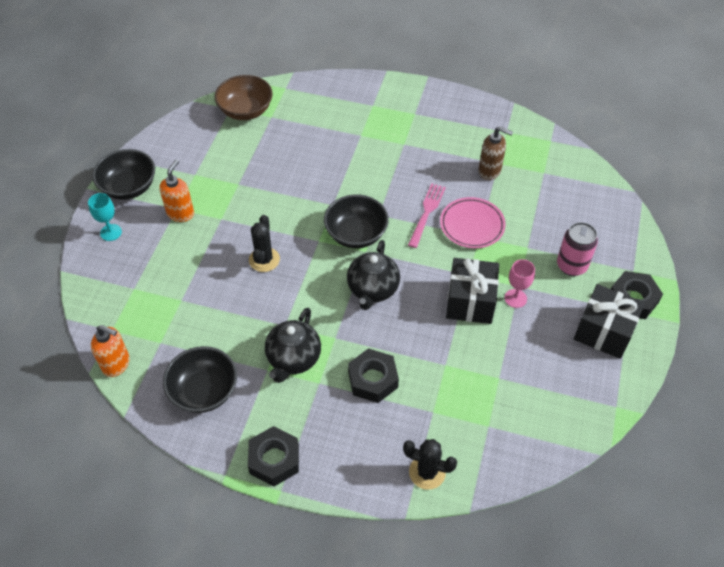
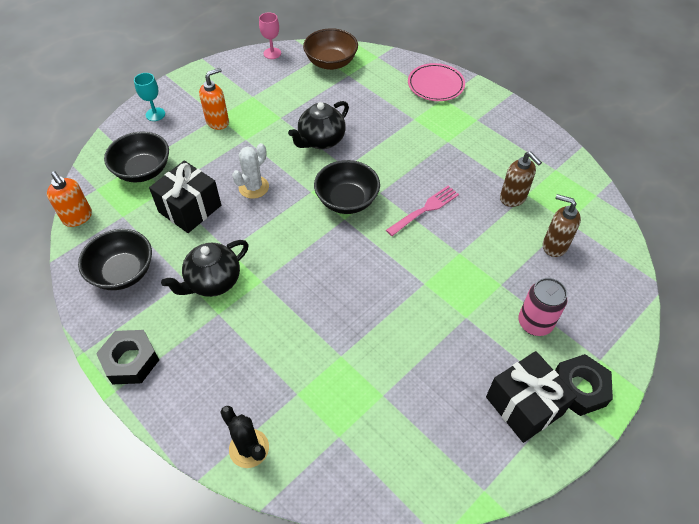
camera: 30 degrees right, 0 degrees up
black bowl [92,149,155,200] -> black bowl moved to [104,131,169,182]
black cactus [249,215,280,272] -> white cactus [232,143,269,199]
black teapot [347,240,400,310] -> black teapot moved to [288,101,349,149]
black nut [348,348,399,403] -> none
pink plate [440,197,506,248] -> pink plate moved to [408,63,465,101]
black gift [446,258,499,324] -> black gift moved to [149,161,221,233]
pink goblet [505,259,535,308] -> pink goblet moved to [259,12,281,59]
none -> brown soap dispenser [543,194,581,257]

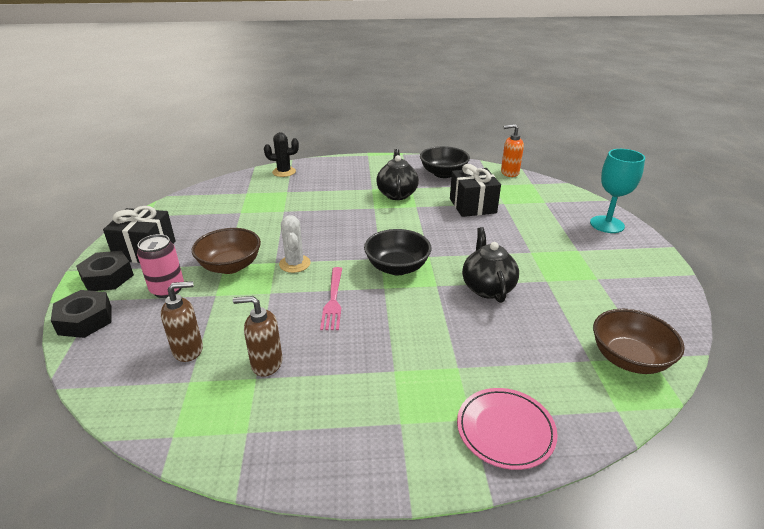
camera: 130 degrees right, 20 degrees down
black nut [96,330,159,384] -> black nut moved to [51,290,112,338]
black bowl [104,131,169,182] -> none
turquoise goblet [134,73,165,121] -> turquoise goblet [590,149,645,233], size x1.68
orange soap dispenser [199,68,229,130] -> none
white cactus [232,143,269,199] -> white cactus moved to [279,215,311,273]
pink goblet [259,12,281,59] -> none
none -> brown bowl [192,228,261,274]

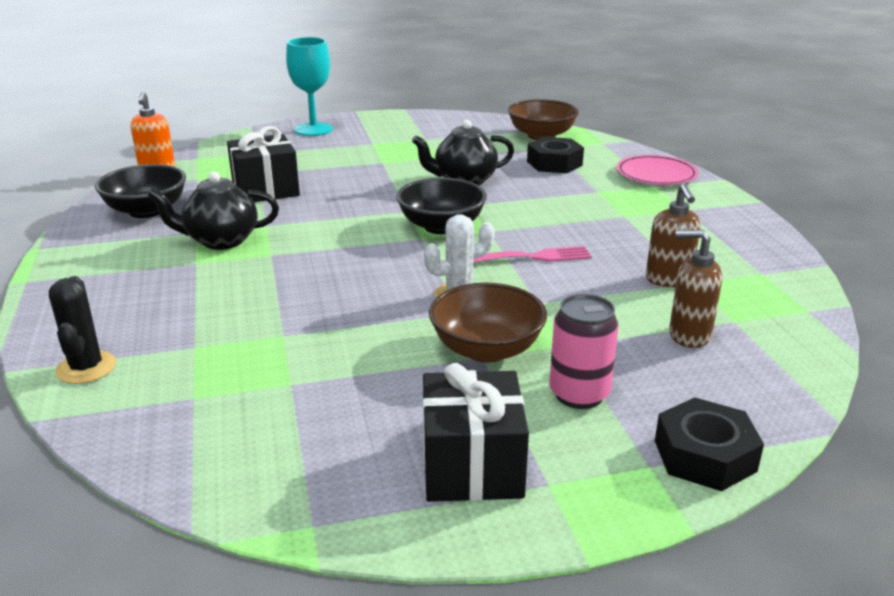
camera: 100 degrees left, 5 degrees down
black nut [76,251,134,291] -> black nut moved to [527,137,584,173]
brown soap dispenser [161,281,203,362] -> brown soap dispenser turned 45 degrees counterclockwise [669,230,722,348]

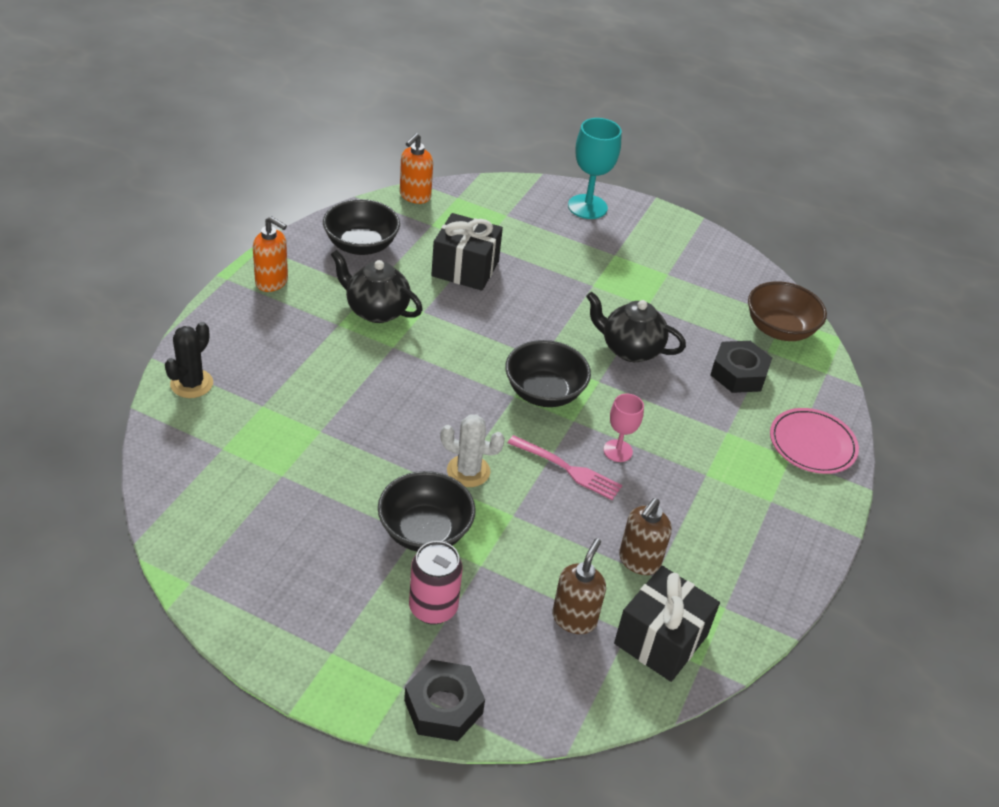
camera: 35 degrees right, 15 degrees up
black gift [423,363,529,502] -> black gift moved to [614,566,720,682]
brown bowl [429,283,547,363] -> black bowl [378,471,476,551]
brown soap dispenser [669,230,722,348] -> brown soap dispenser turned 60 degrees clockwise [552,538,606,634]
none -> orange soap dispenser [253,216,288,292]
none -> pink goblet [603,394,644,462]

